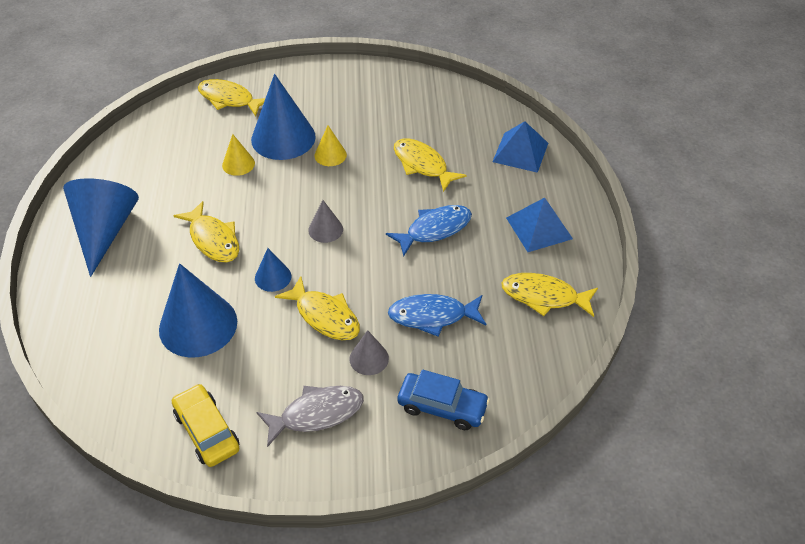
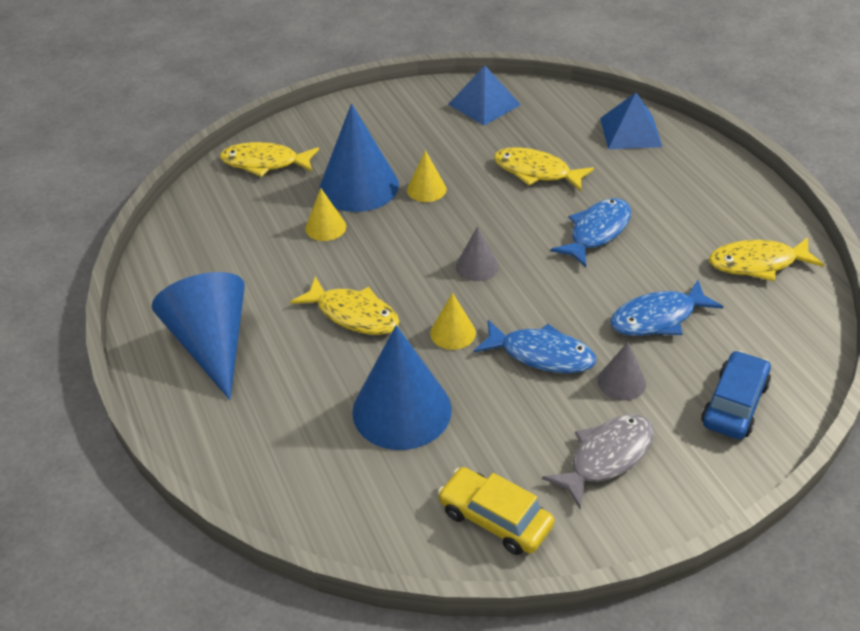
camera: 20 degrees left, 5 degrees down
blue cone [255,248,291,292] -> yellow cone [430,293,476,350]
yellow fish [275,276,360,340] -> blue fish [474,320,596,373]
blue car [397,370,490,430] -> blue car turned 60 degrees counterclockwise [701,350,771,439]
blue pyramid [506,197,573,252] -> blue pyramid moved to [448,65,521,125]

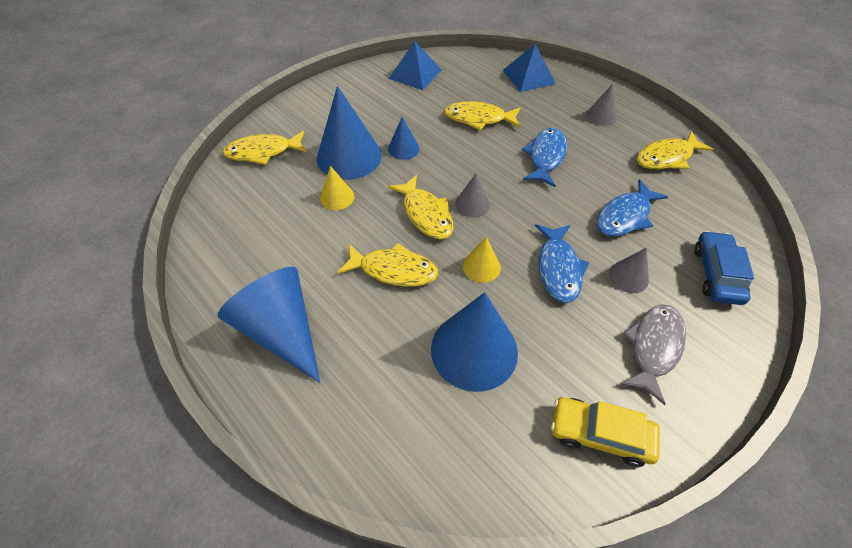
camera: 20 degrees left, 10 degrees up
yellow cone [407,150,446,202] -> blue cone [388,117,419,160]
blue fish [474,320,596,373] -> blue fish turned 90 degrees clockwise [535,224,590,303]
none -> yellow fish [388,175,454,239]
none -> grey cone [586,84,616,126]

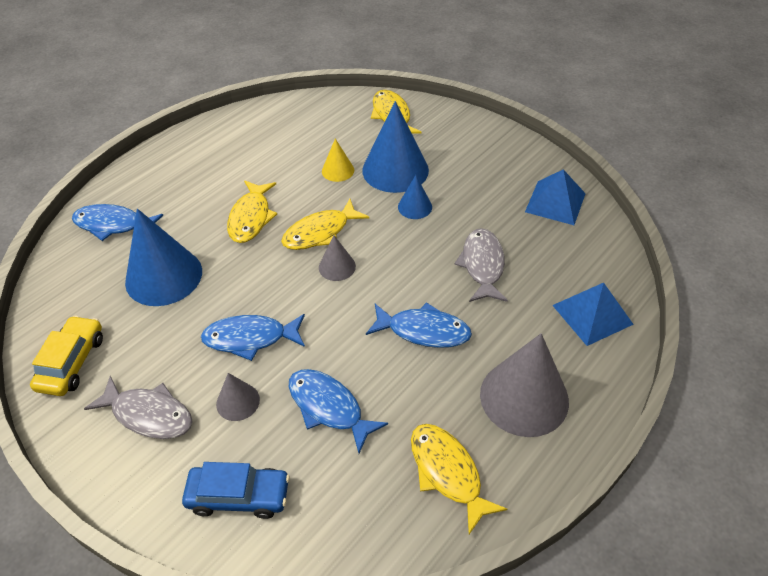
camera: 85 degrees right, 5 degrees down
blue cone [217,267,320,383] -> none
yellow fish [444,101,521,131] -> grey fish [455,228,508,302]
yellow cone [463,237,501,283] -> none
grey cone [586,84,616,126] -> grey cone [480,333,569,437], size x2.03
none -> blue fish [72,204,164,241]

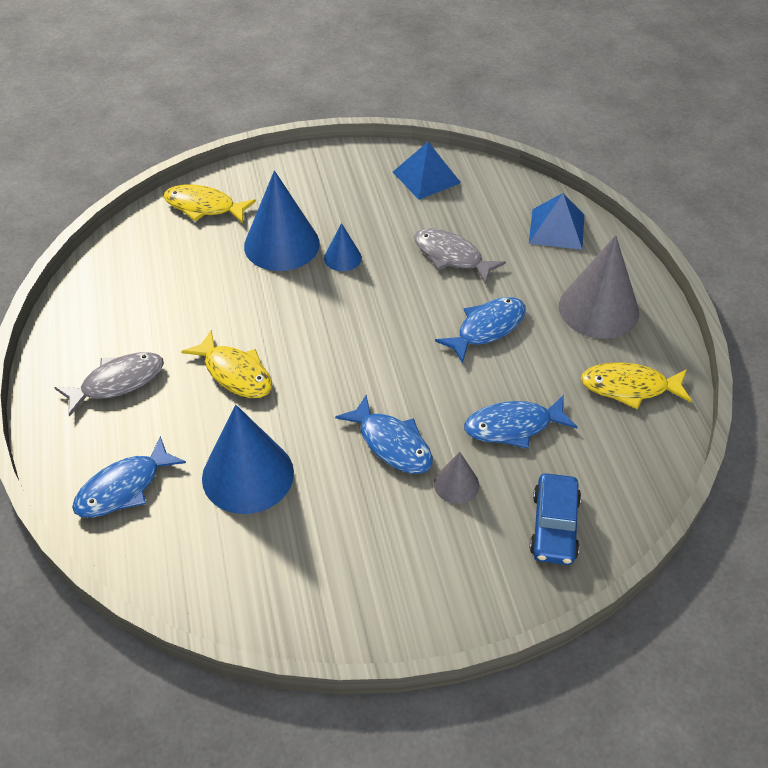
camera: 55 degrees left, 0 degrees up
yellow car [30,316,103,396] -> none
grey fish [84,376,193,439] -> grey fish moved to [54,352,164,417]
blue car [182,462,290,519] -> blue car turned 150 degrees clockwise [530,473,581,565]
blue fish [201,314,305,361] -> blue fish turned 75 degrees counterclockwise [335,395,433,474]
yellow fish [281,199,369,250] -> none
grey cone [319,235,356,281] -> none
yellow cone [322,139,354,182] -> none

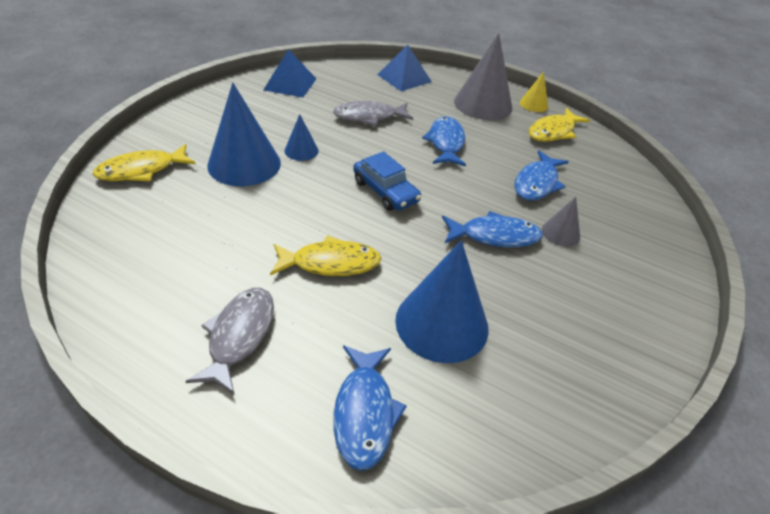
camera: 50 degrees left, 5 degrees down
blue car [530,473,581,565] -> blue car moved to [353,151,421,211]
none -> yellow cone [520,72,548,112]

